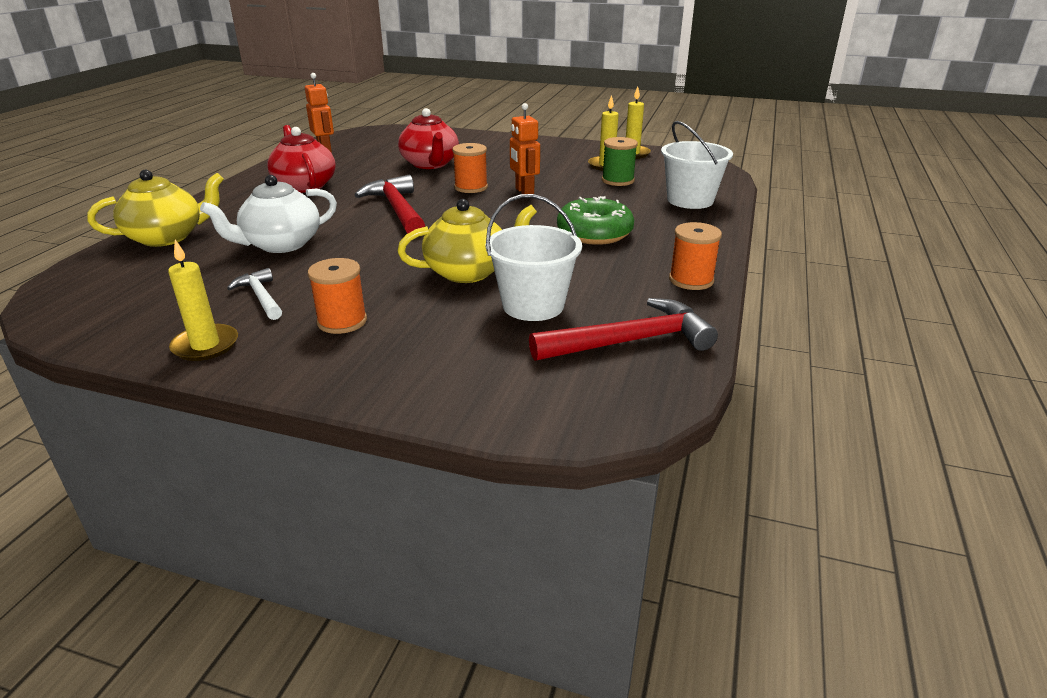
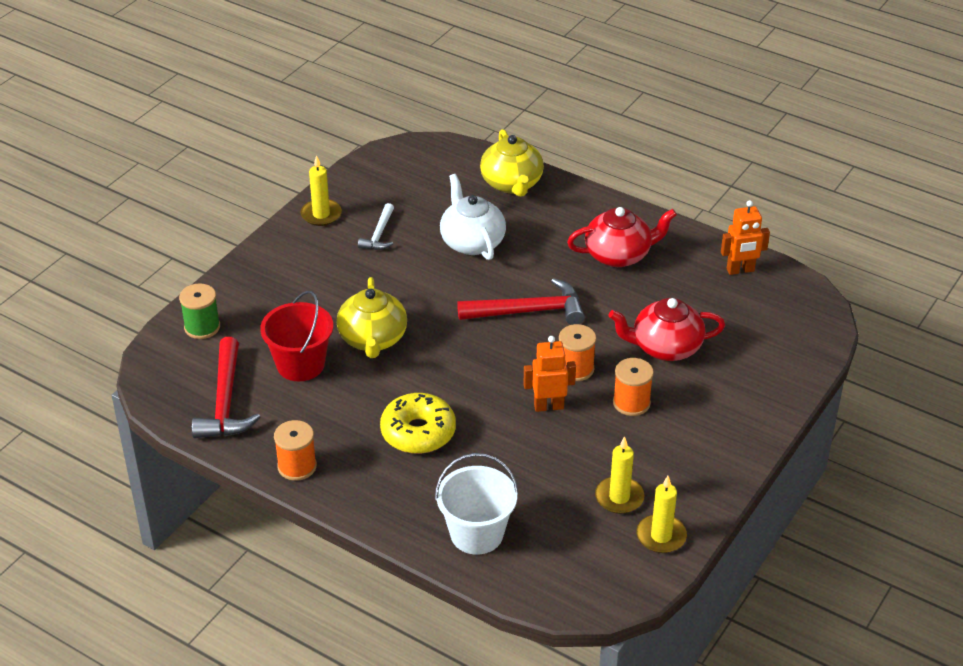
camera: 105 degrees right, 10 degrees up
white hammer [227,268,282,320] -> white hammer turned 120 degrees clockwise [358,203,394,250]
orange spool [308,258,367,334] -> orange spool moved to [613,358,654,416]
white bucket [486,194,582,321] -> red bucket [260,291,333,381]
green donut [557,196,634,245] -> yellow donut [380,393,456,454]
green spool [602,137,638,186] -> green spool moved to [179,283,220,339]

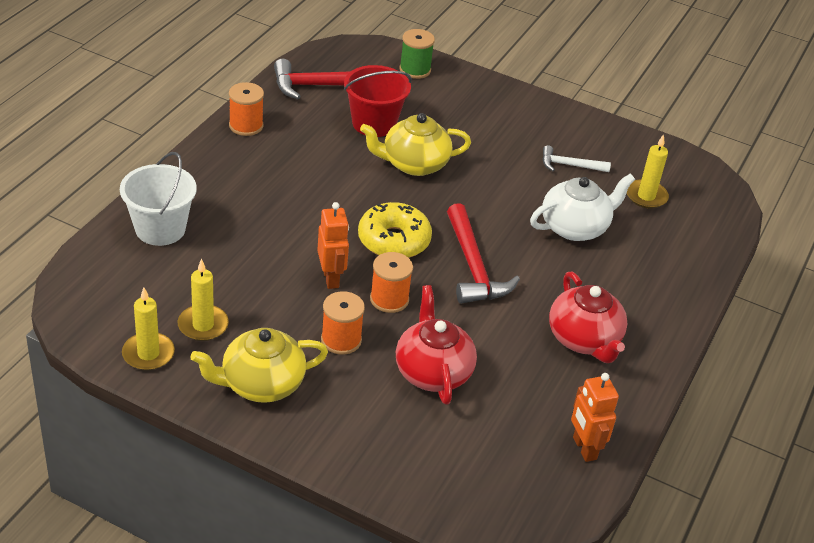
camera: 80 degrees right, 0 degrees up
yellow candle [301,155,342,226] -> yellow candle moved to [627,134,669,209]
yellow donut [380,393,456,454] -> yellow donut moved to [358,202,432,258]
yellow teapot [480,129,544,197] -> yellow teapot moved to [190,328,328,403]

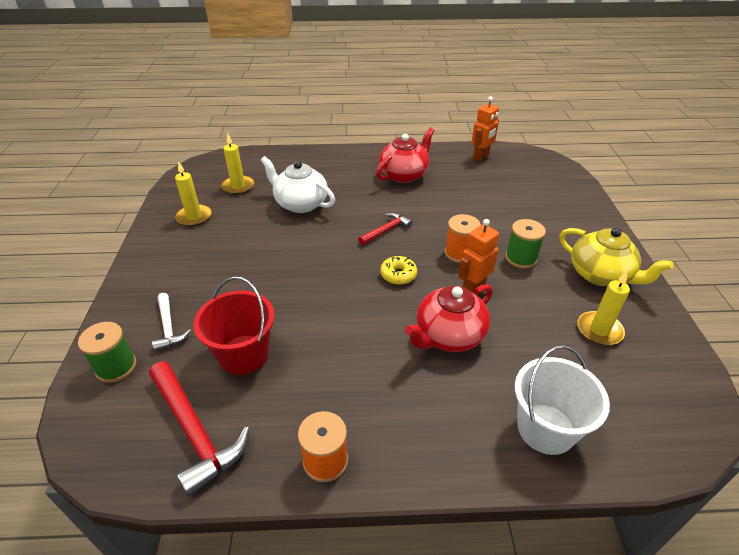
camera: 115 degrees left, 0 degrees up
yellow candle [122,288,175,371] -> yellow candle moved to [175,162,212,227]
orange spool [321,291,365,355] -> green spool [505,219,546,269]
yellow donut [358,202,432,258] -> yellow donut [380,256,417,285], size x0.57
yellow teapot [360,113,471,176] -> none
red teapot [396,285,477,405] -> red teapot moved to [405,284,493,352]
red hammer [447,203,520,304] -> red hammer [358,213,413,245], size x0.57
white hammer [542,145,611,172] -> white hammer moved to [152,293,191,352]

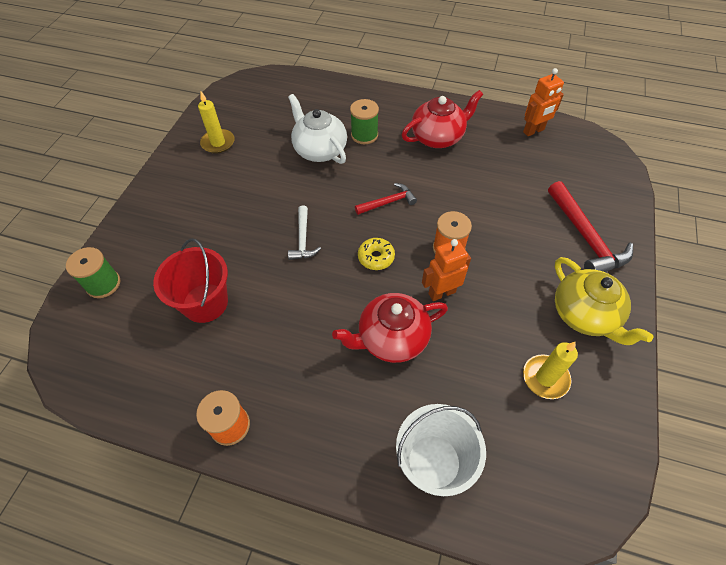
camera: 20 degrees right, 15 degrees up
red hammer [149,361,250,496] -> red hammer moved to [548,181,633,272]
white hammer [152,293,191,352] -> white hammer moved to [288,206,321,260]
yellow candle [221,133,255,195] -> none
green spool [505,219,546,269] -> green spool moved to [350,99,379,144]

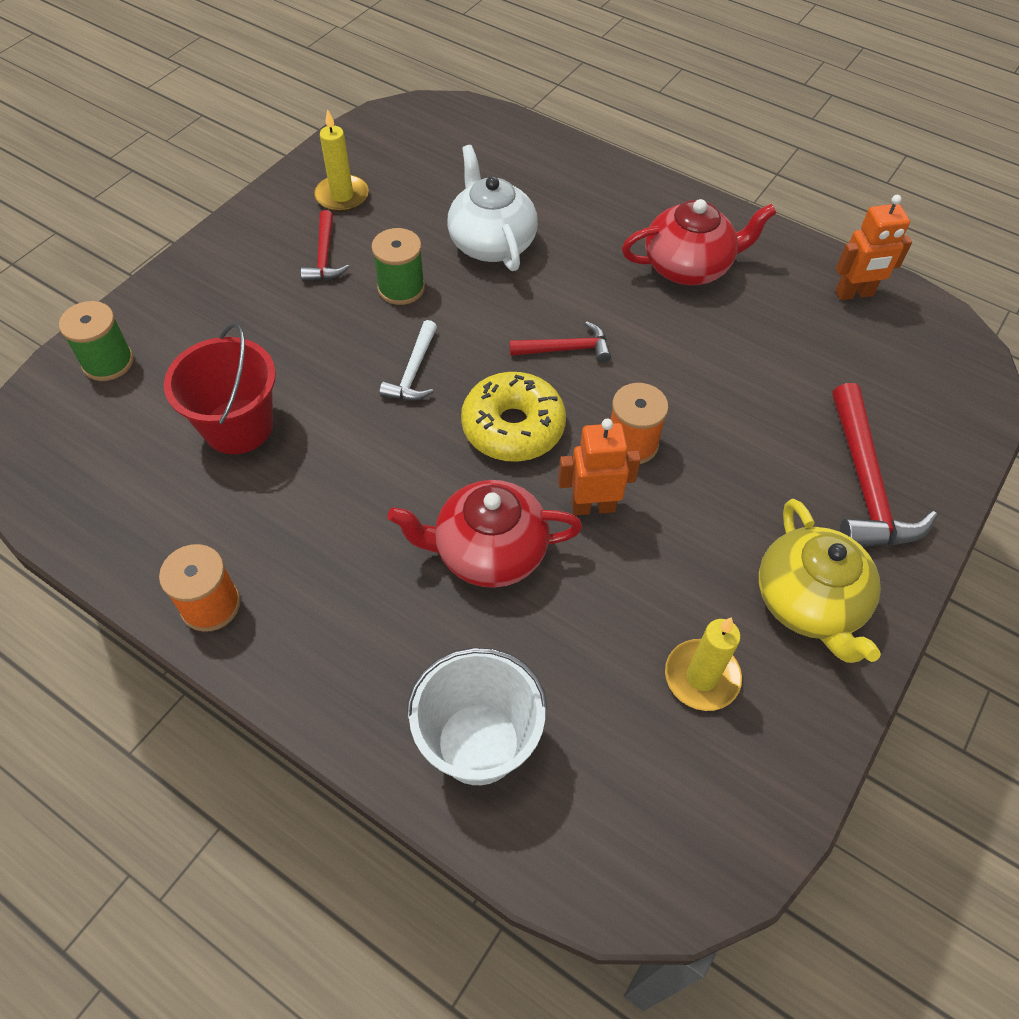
camera: 15 degrees right, 0 degrees up
green spool [350,99,379,144] -> green spool moved to [371,228,425,305]
yellow donut [358,238,395,270] -> yellow donut [461,372,566,462], size x1.74
none -> red hammer [301,210,349,282]

